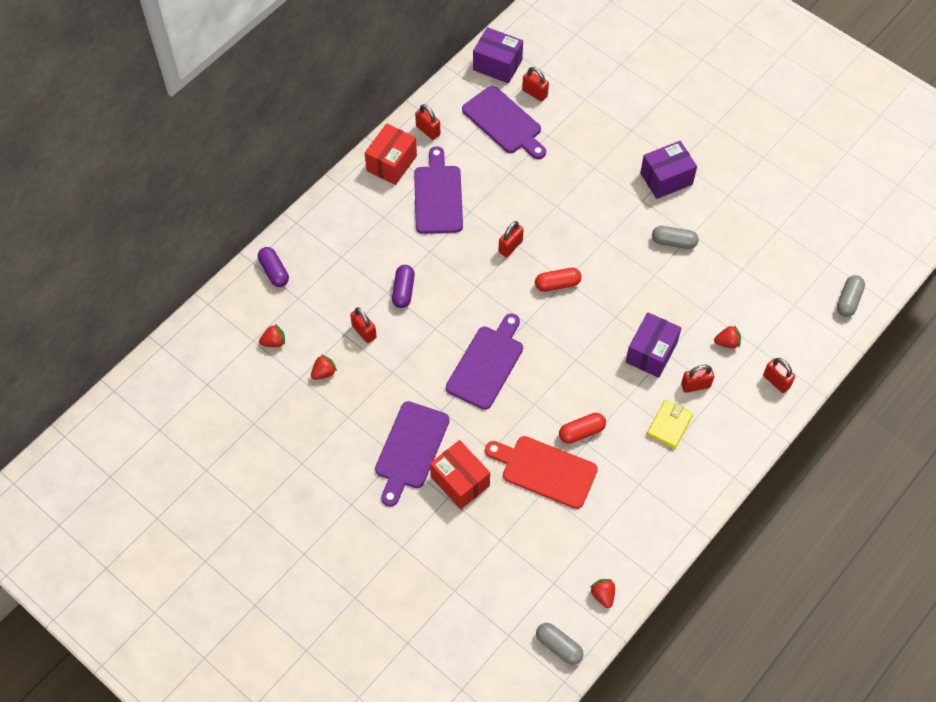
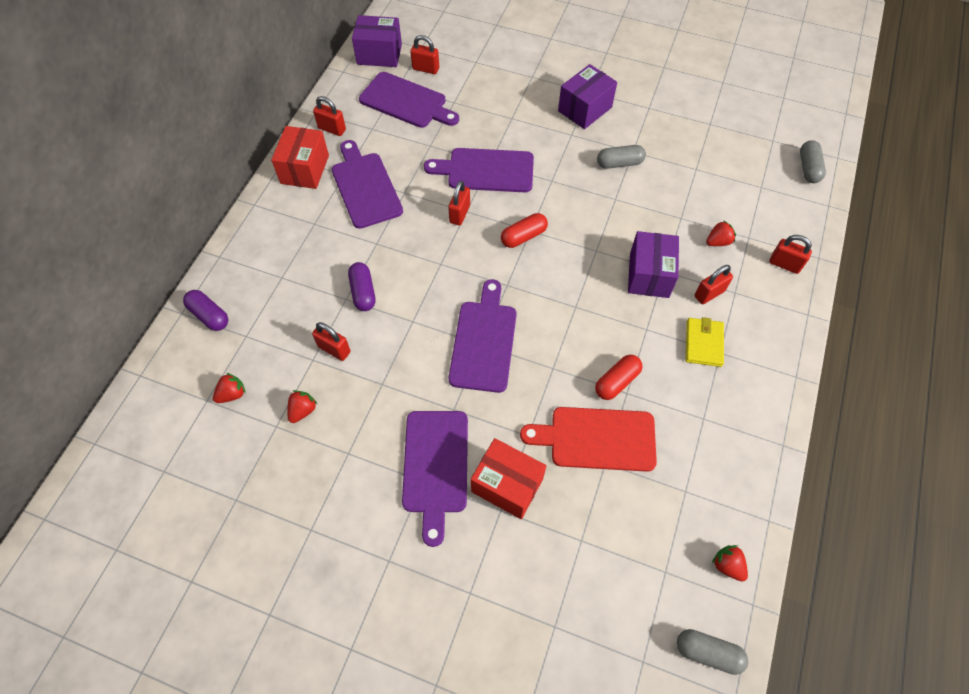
camera: 20 degrees left, 0 degrees up
none -> purple cutting board [424,148,534,192]

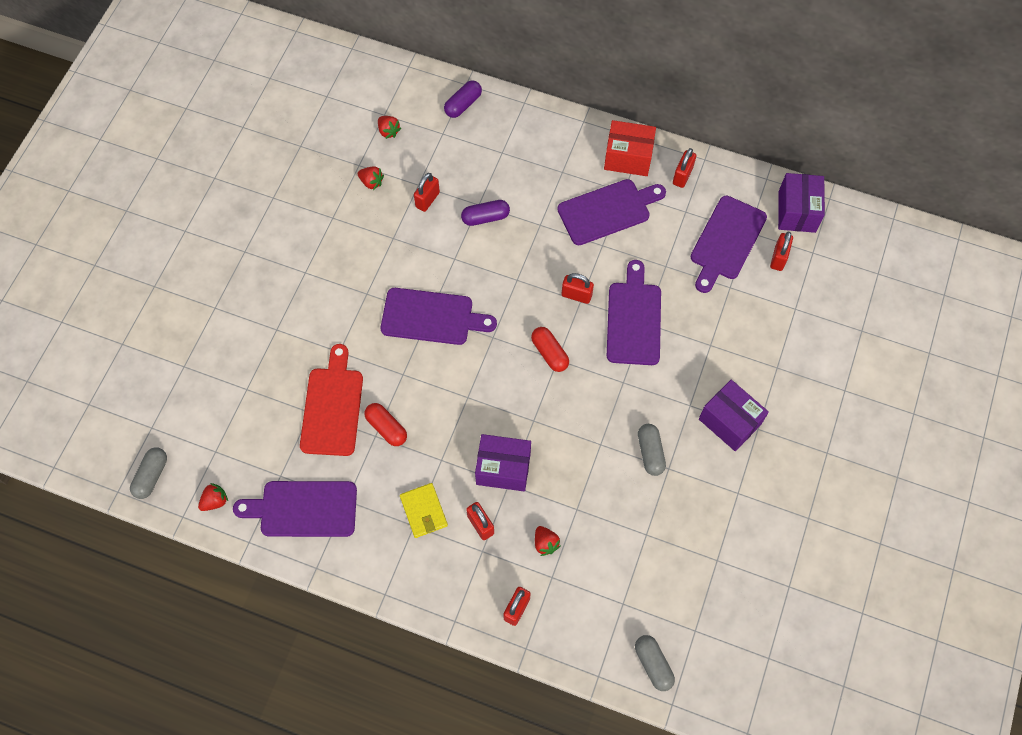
camera: 90 degrees right, 5 degrees up
purple cutting board [402,411,468,547] -> purple cutting board moved to [233,481,357,537]
red box [471,438,546,519] -> none
yellow wallet [686,317,724,367] -> yellow wallet turned 60 degrees clockwise [400,483,448,538]
grey capsule [800,140,826,183] -> grey capsule turned 60 degrees clockwise [635,635,675,691]

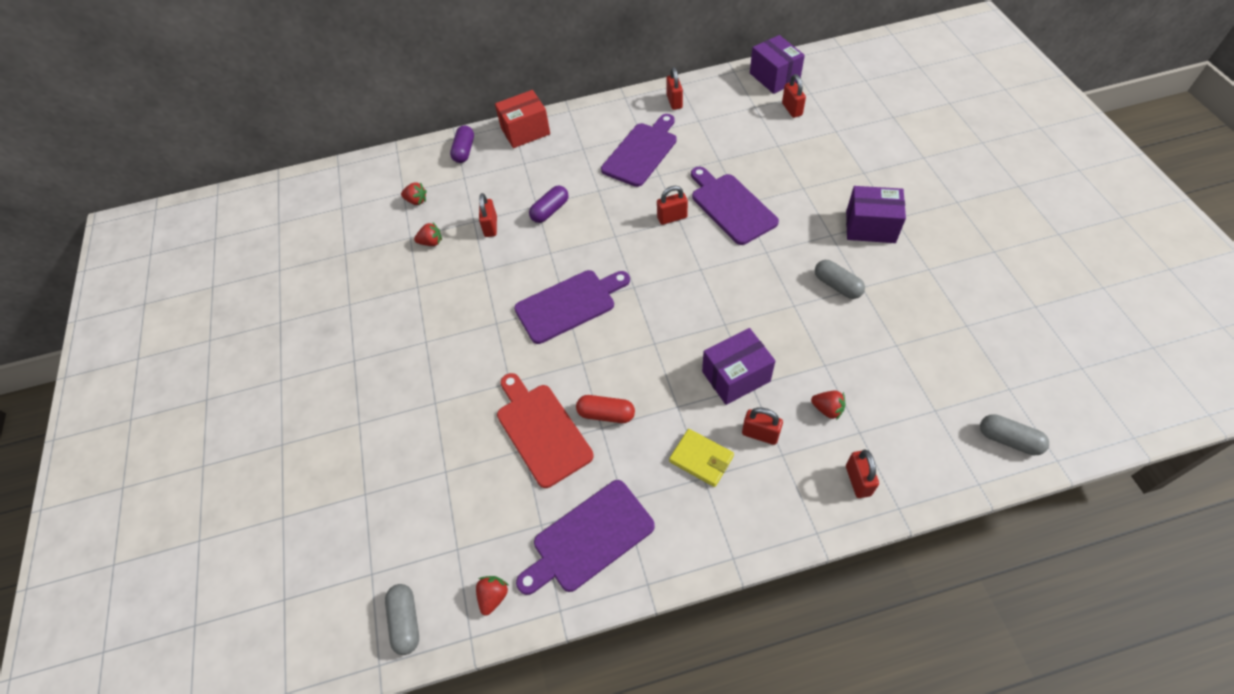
camera: 30 degrees left, 10 degrees down
red capsule [531,327,569,372] -> none
red box [604,120,656,176] -> red box moved to [495,90,550,148]
purple cutting board [691,196,767,293] -> none

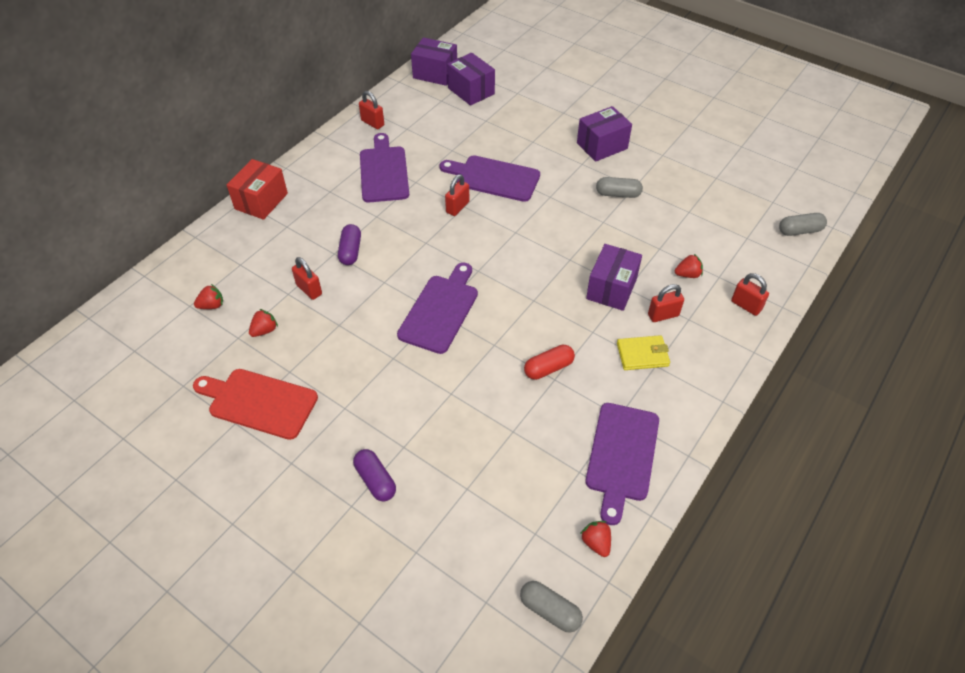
camera: 45 degrees left, 5 degrees down
purple capsule [450,125,474,163] -> purple capsule moved to [353,449,396,501]
red cutting board [497,373,594,488] -> red cutting board moved to [193,369,318,440]
red padlock [782,74,806,118] -> purple box [447,53,495,106]

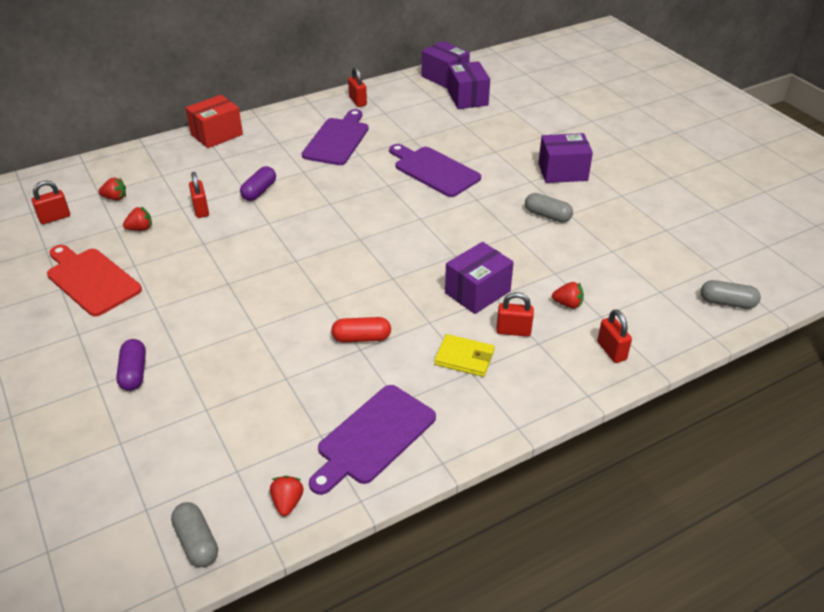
camera: 25 degrees right, 10 degrees down
purple cutting board [397,262,478,354] -> none
red padlock [445,174,470,216] -> red padlock moved to [32,180,70,224]

